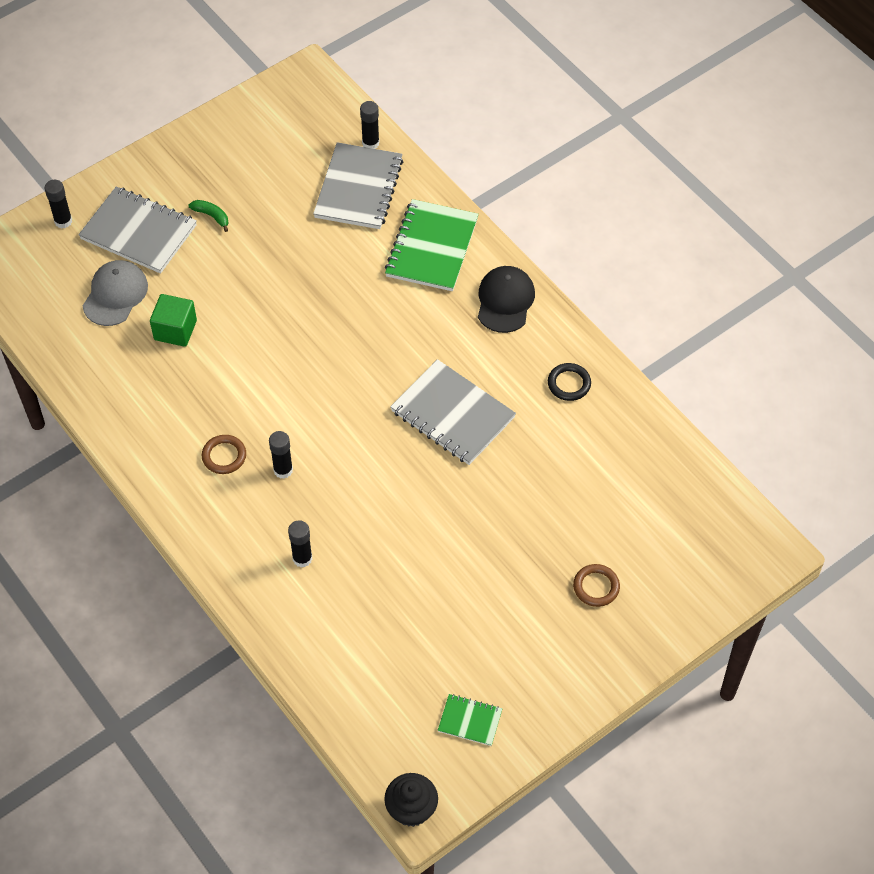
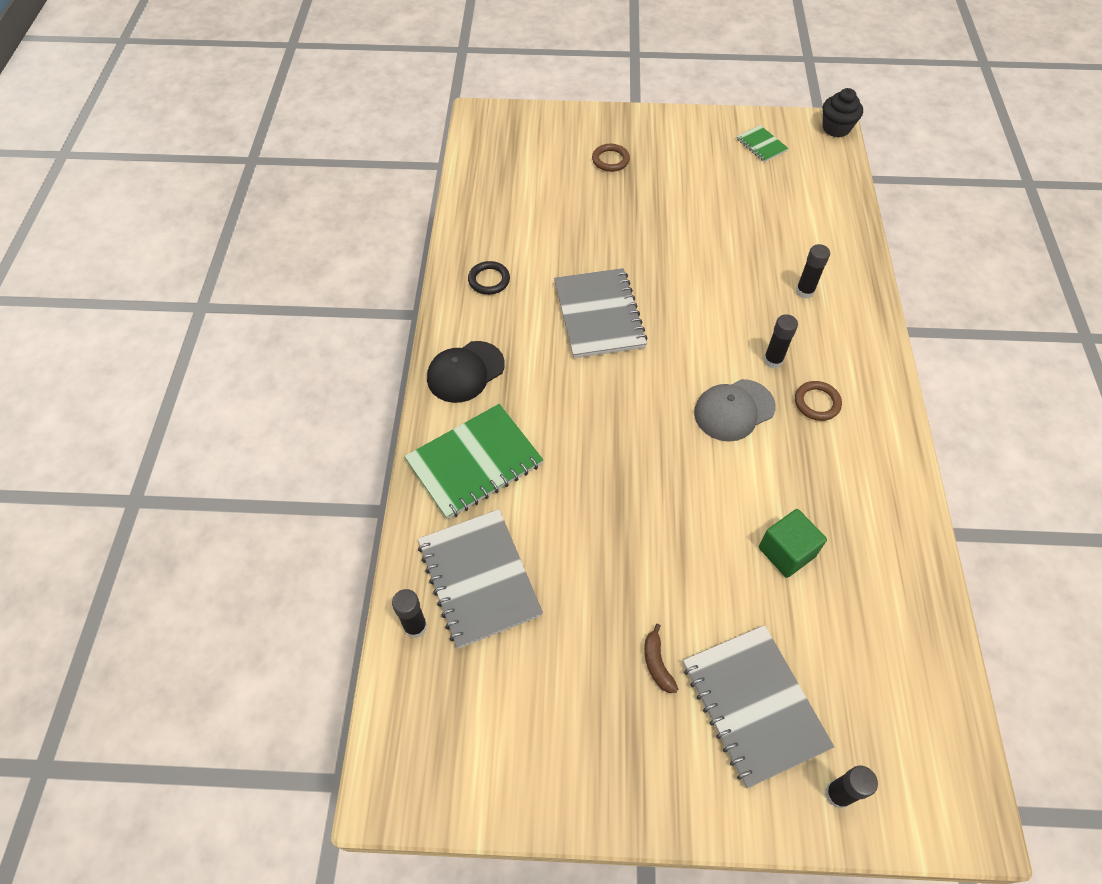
camera: 140 degrees left, 0 degrees up
grey cap [83,260,148,326] -> grey cap moved to [694,379,776,442]
green banana [189,200,229,232] -> brown banana [644,623,678,693]
grey notebook [313,142,403,229] -> grey notebook turned 75 degrees counterclockwise [418,509,543,649]

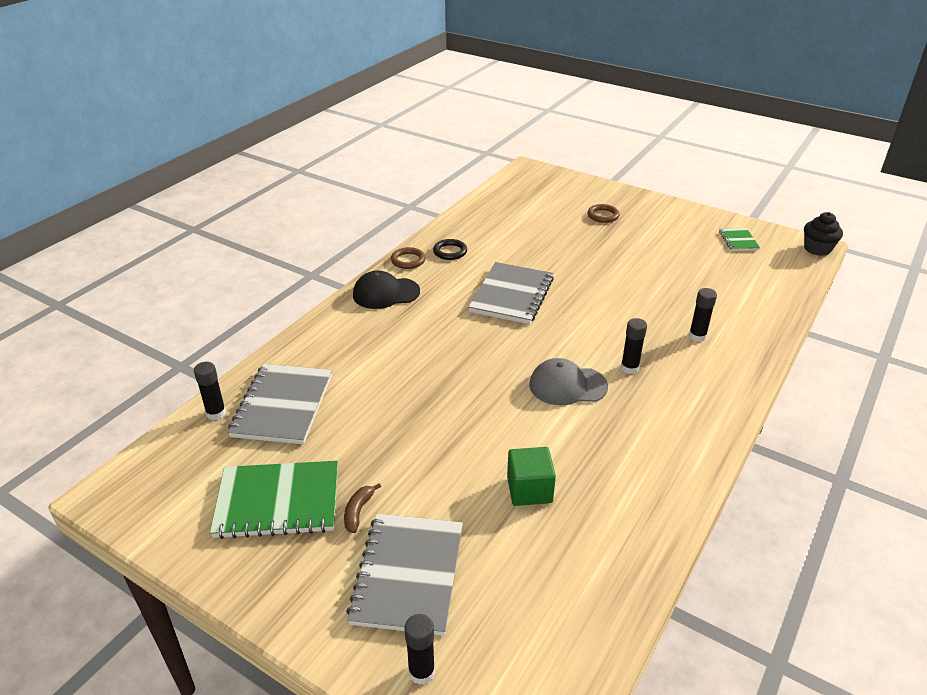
camera: 30 degrees right, 20 degrees down
green notebook [404,404,544,520] -> green notebook moved to [210,461,338,539]
brown ring [795,381,842,421] -> brown ring moved to [391,247,426,269]

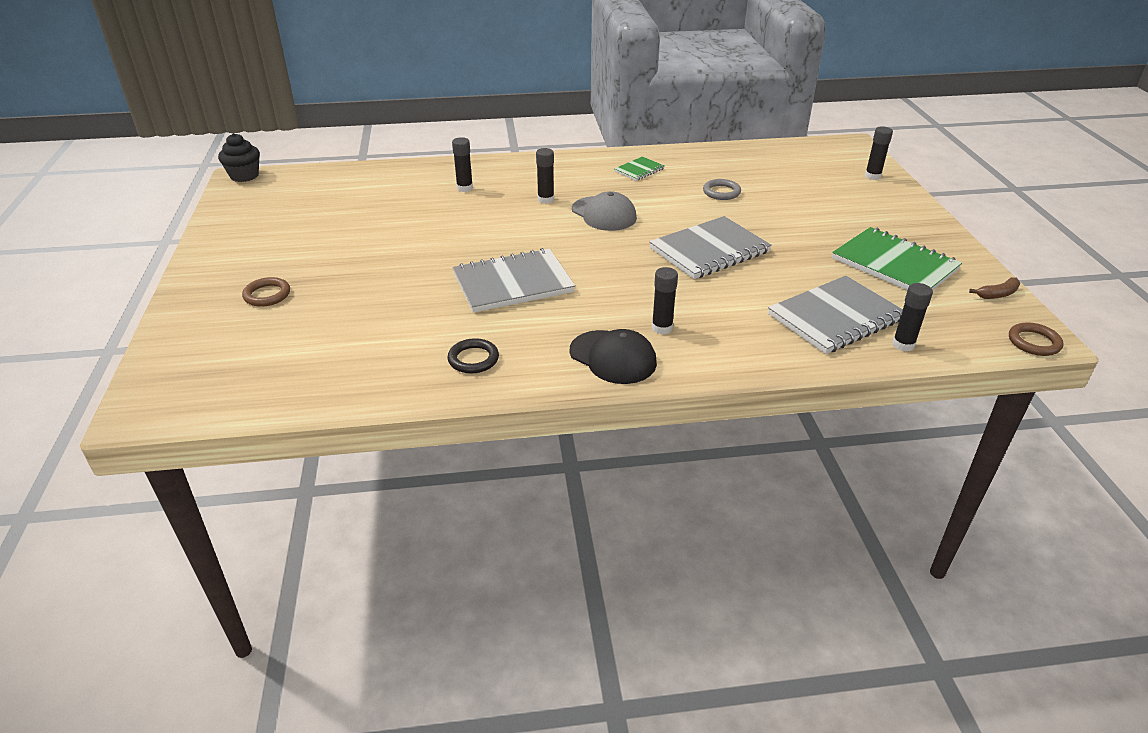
camera: 130 degrees left, 0 degrees up
brown banana [344,483,381,533] -> brown banana moved to [969,277,1020,299]
grey notebook [346,514,463,636] -> grey notebook moved to [649,216,772,279]
brown ring [391,247,426,269] -> brown ring moved to [1009,322,1063,356]
green cube [507,447,556,506] -> grey ring [703,179,741,200]
green notebook [719,228,760,251] -> green notebook moved to [614,156,665,181]
none -> black glue stick [652,267,678,334]

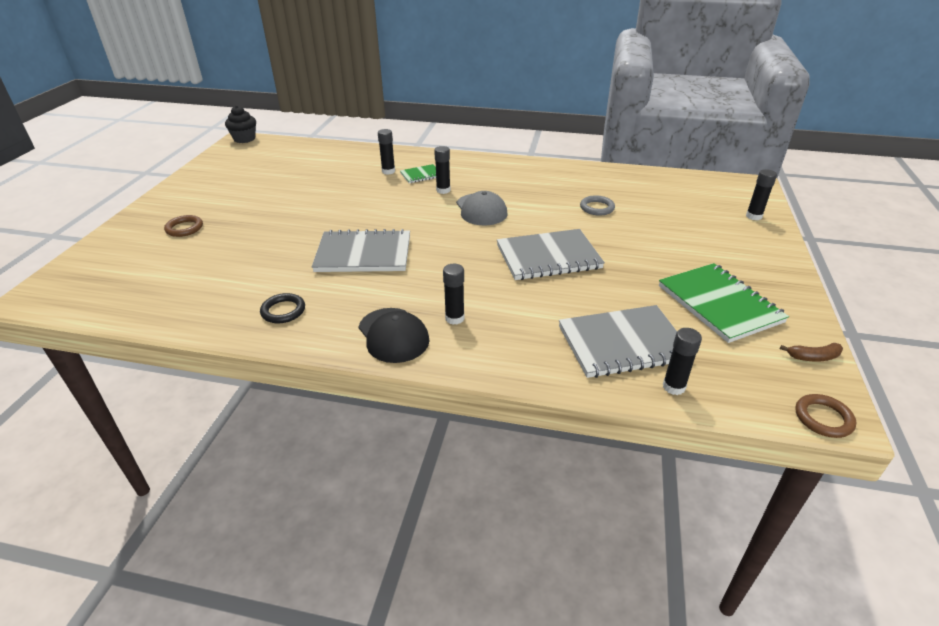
camera: 20 degrees right, 0 degrees up
green notebook [614,156,665,181] -> green notebook moved to [400,164,436,183]

